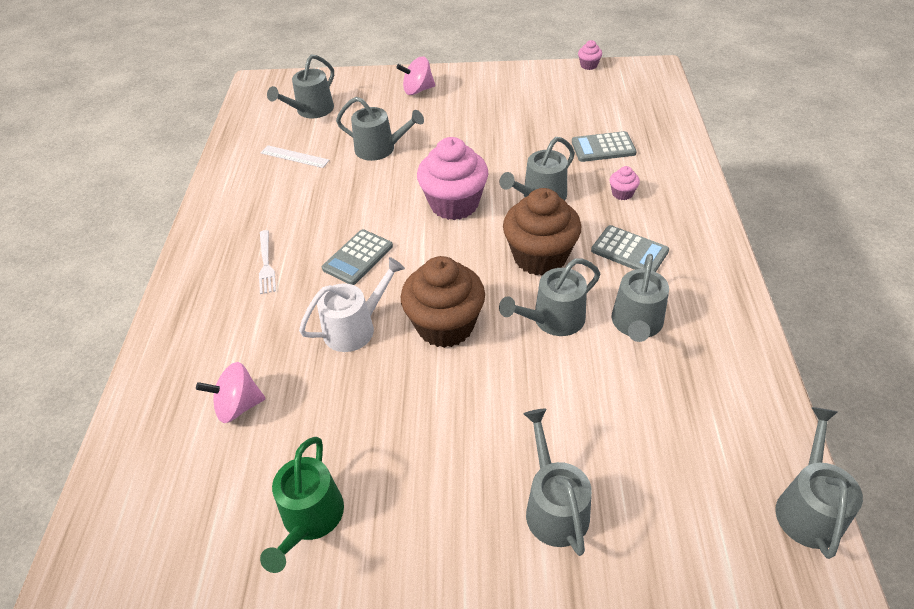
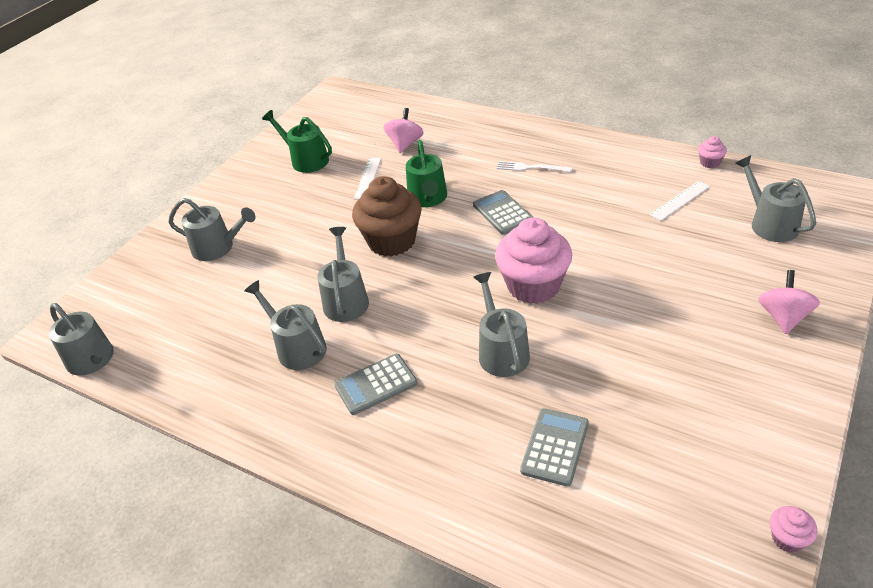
camera: 120 degrees right, 5 degrees down
white watering can [299,257,405,352] -> green watering can [406,140,447,207]
grey watering can [336,97,424,161] -> none
brown cupcake [503,188,581,275] -> none
pink cupcake [610,166,640,200] -> pink cupcake moved to [698,136,727,168]
none -> white ruler [354,158,382,199]

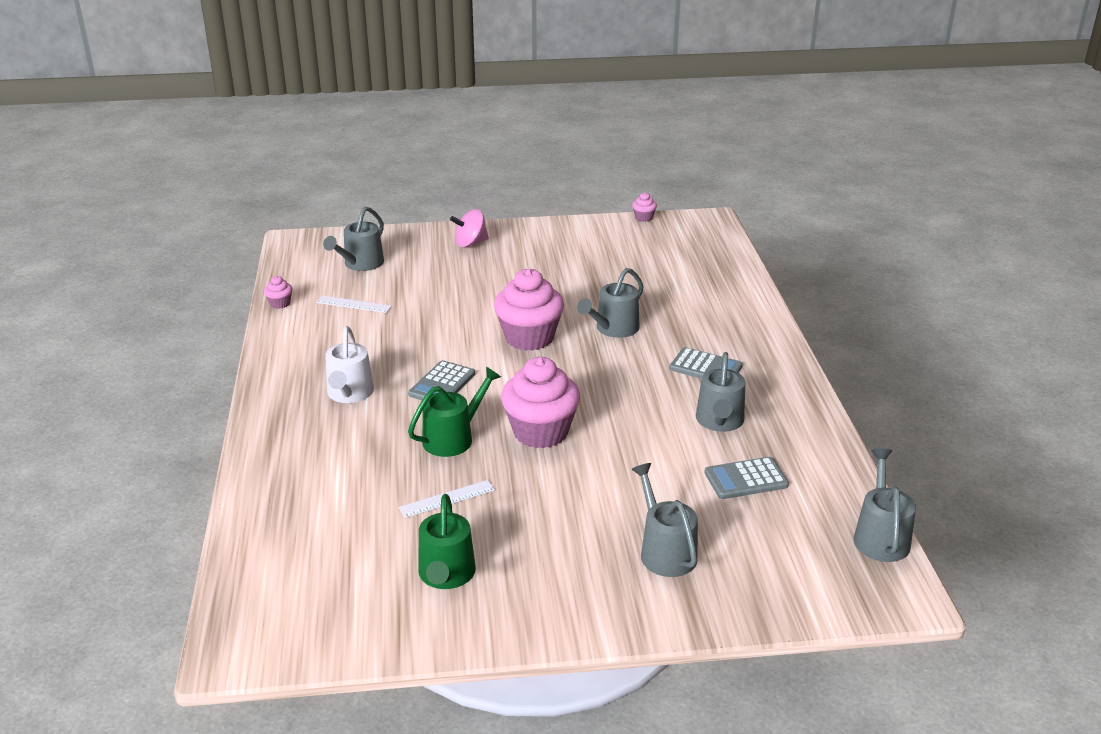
camera: 130 degrees left, 10 degrees down
grey watering can [317,227,369,322] -> none
brown cupcake [352,176,422,256] -> pink cupcake [501,357,580,448]
pink spinning top [383,108,424,153] -> none
white fork [497,161,572,172] -> white watering can [325,326,374,403]
grey calculator [520,408,589,487] -> grey calculator moved to [704,457,789,499]

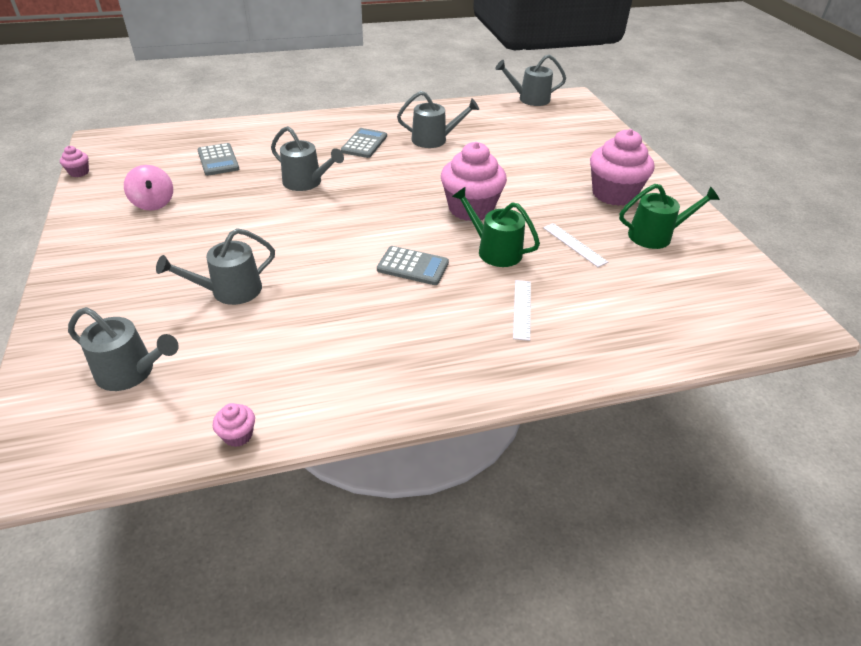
camera: 100 degrees left, 10 degrees up
white ruler [316,295,392,313] -> white ruler moved to [513,280,531,341]
white watering can [325,326,374,403] -> none
pink spinning top [450,209,489,248] -> pink spinning top moved to [124,165,173,211]
pink cupcake [494,269,564,351] -> pink cupcake moved to [590,129,654,206]
grey watering can [632,463,698,577] -> grey watering can moved to [156,228,275,305]
grey calculator [704,457,789,499] -> grey calculator moved to [197,143,239,176]

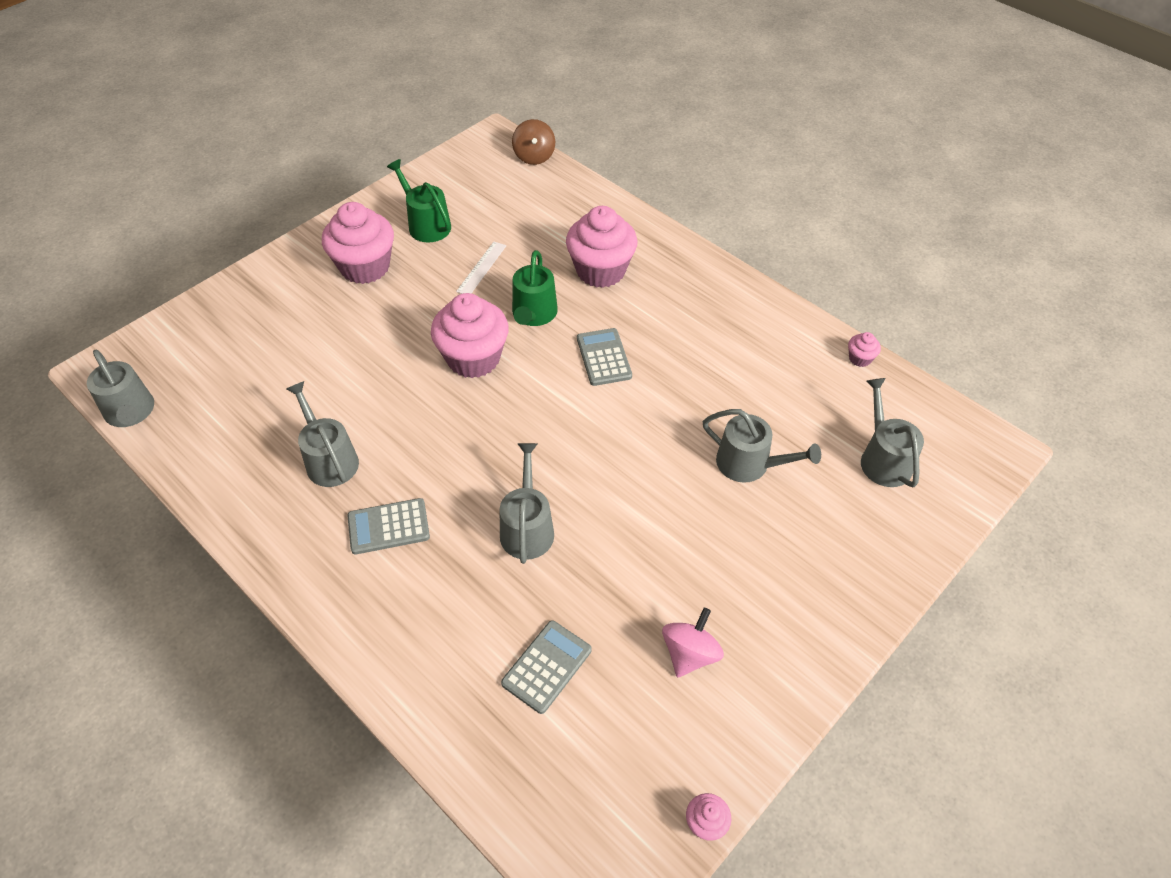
camera: 120 degrees left, 10 degrees up
white ruler [513,280,531,341] -> pink cupcake [566,206,637,288]
none -> brown spinning top [512,119,555,165]

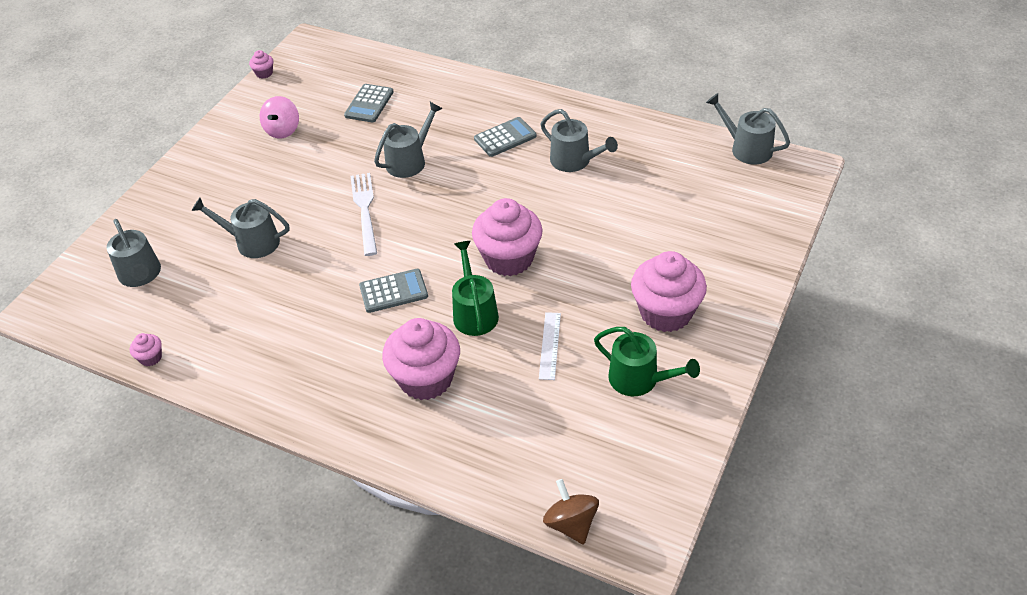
camera: 165 degrees right, 5 degrees down
grey watering can [500,443,554,564] -> grey watering can turned 120 degrees counterclockwise [374,102,443,178]
grey calculator [577,328,632,386] -> grey calculator turned 75 degrees counterclockwise [359,269,428,313]
none -> white fork [351,173,377,256]

